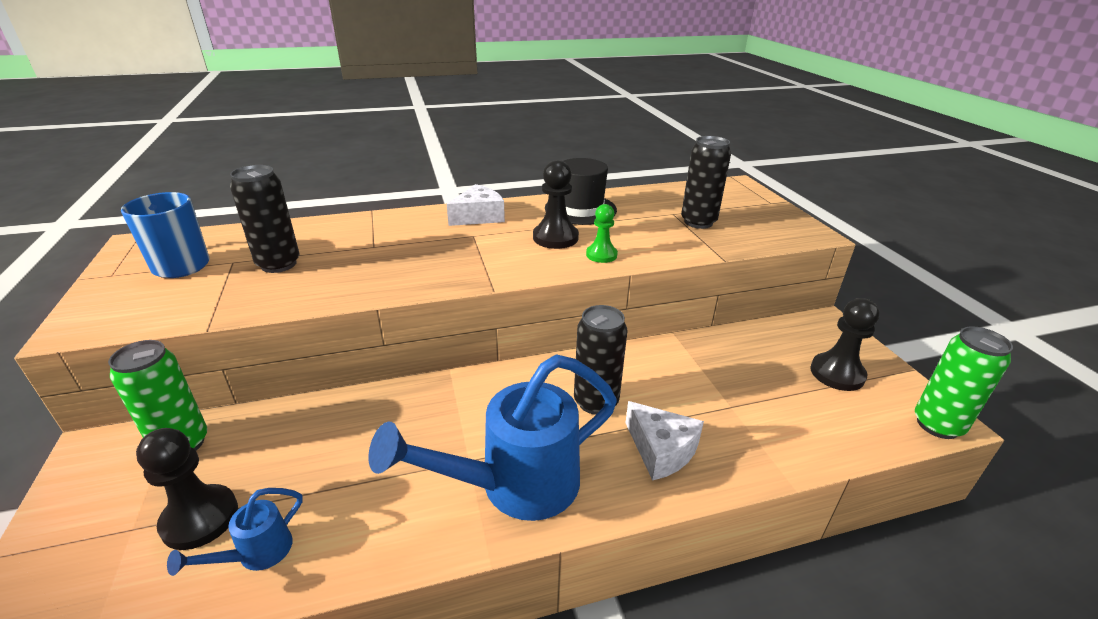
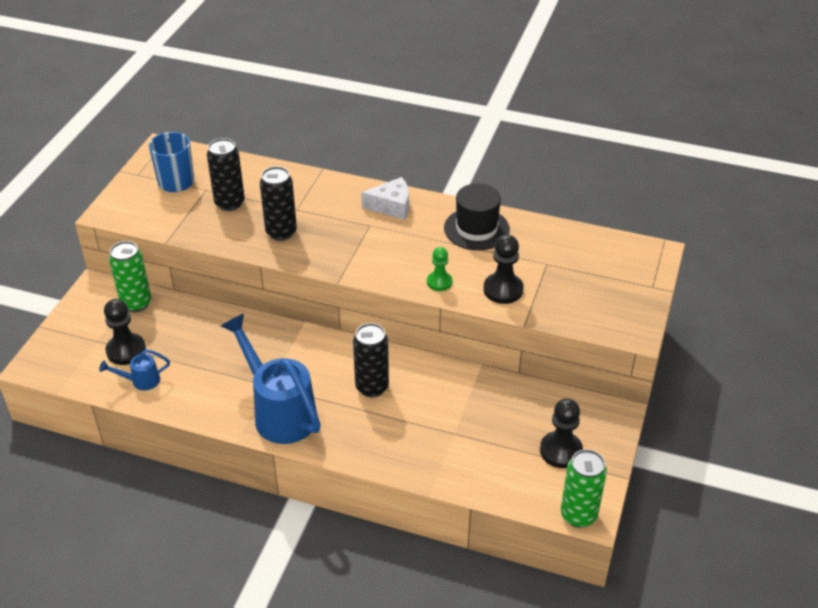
camera: 35 degrees right, 10 degrees up
blue watering can [369,355,617,521] -> blue watering can turned 45 degrees clockwise [221,313,321,444]
black pawn [533,160,579,249] -> black pawn moved to [483,234,524,304]
white cheese [625,401,704,481] -> none
black can [681,136,731,229] -> black can moved to [260,166,297,241]

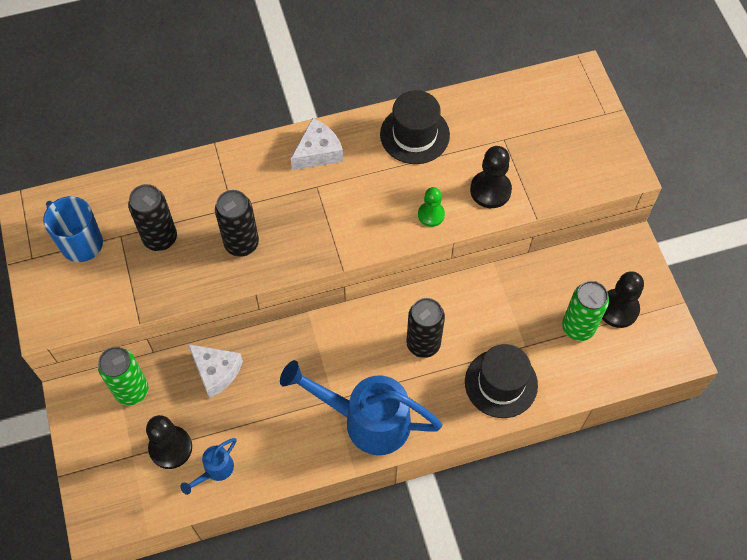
camera: 35 degrees left, 20 degrees up
green can [561,449,607,528] -> green can moved to [562,281,609,341]
none -> white cheese [188,344,243,398]
none -> black hat [465,344,538,418]

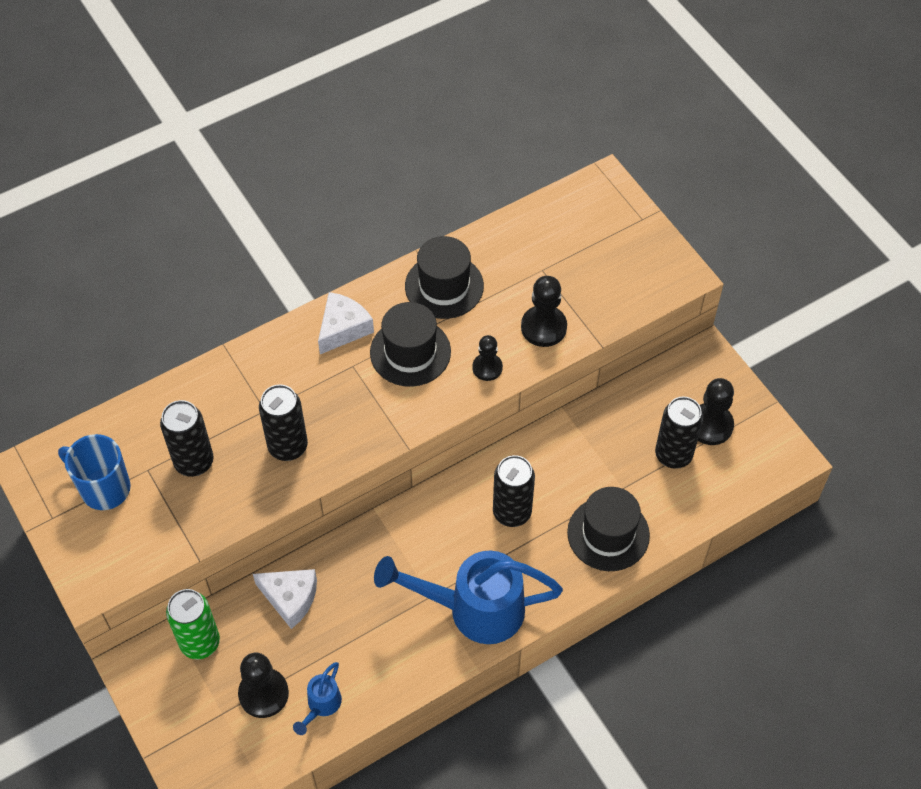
camera: 15 degrees left, 5 degrees down
green pawn [418,187,445,227] -> black pawn [472,335,503,381]
green can [562,281,609,341] -> black can [655,397,703,469]
none -> black hat [370,302,451,387]

